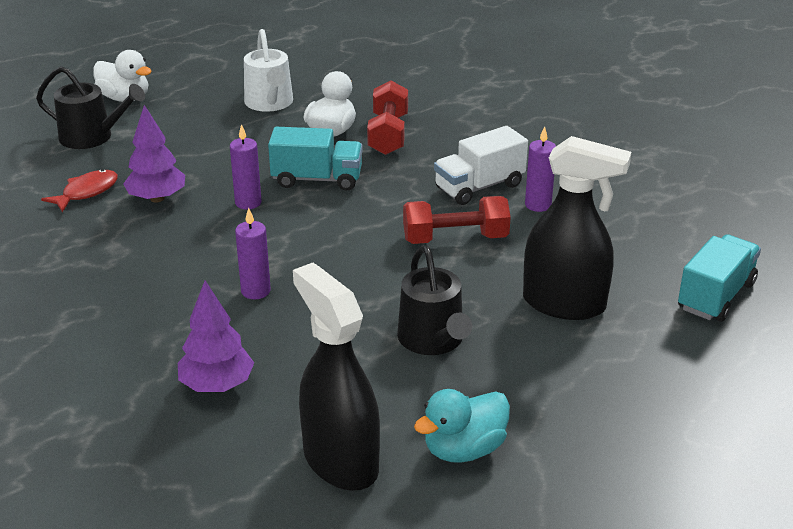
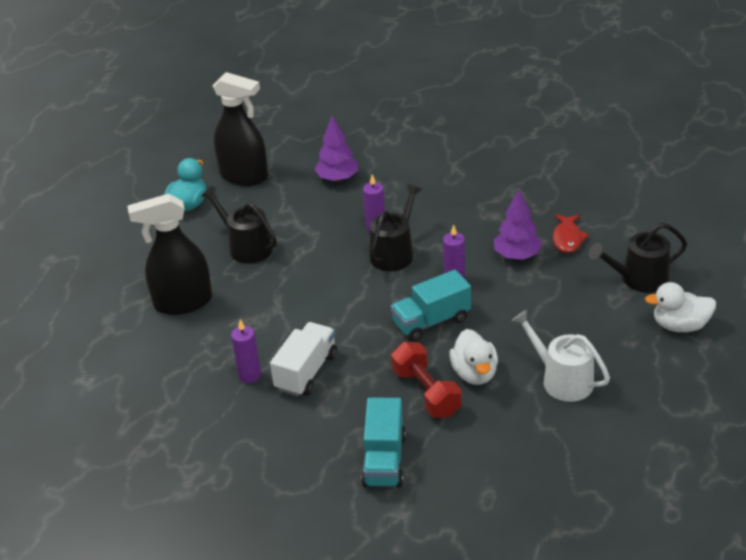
camera: 150 degrees right, 5 degrees up
red dumbbell [403,196,511,244] -> none
turquoise truck [678,234,761,322] -> turquoise truck moved to [361,398,406,487]
none -> black watering can [370,184,422,271]

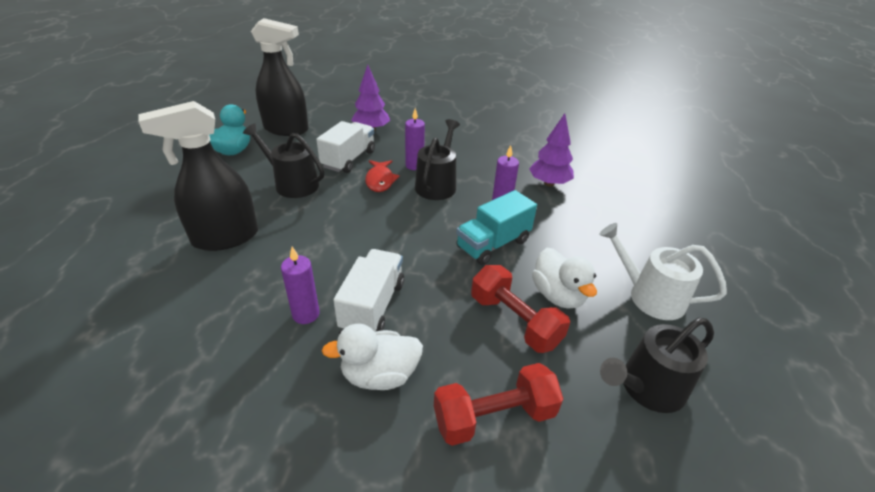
camera: 15 degrees left, 0 degrees up
turquoise truck [361,398,406,487] -> red dumbbell [434,363,563,446]
red fish [552,214,589,253] -> red fish moved to [365,160,400,192]
black watering can [589,223,687,293] -> black watering can moved to [600,317,714,413]
white duck [645,282,716,332] -> white duck moved to [322,324,423,390]
none -> white truck [316,121,375,173]

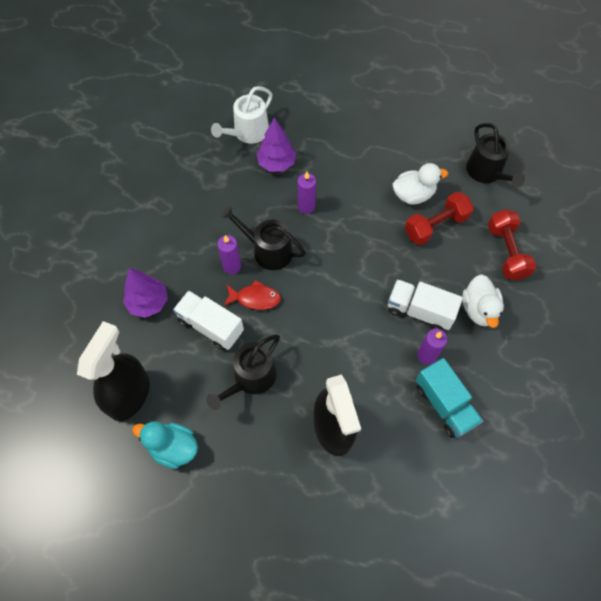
camera: 80 degrees left, 25 degrees up
turquoise truck [456,190,537,265] -> turquoise truck moved to [416,358,483,438]
white watering can [599,223,727,320] -> white watering can moved to [211,86,272,144]

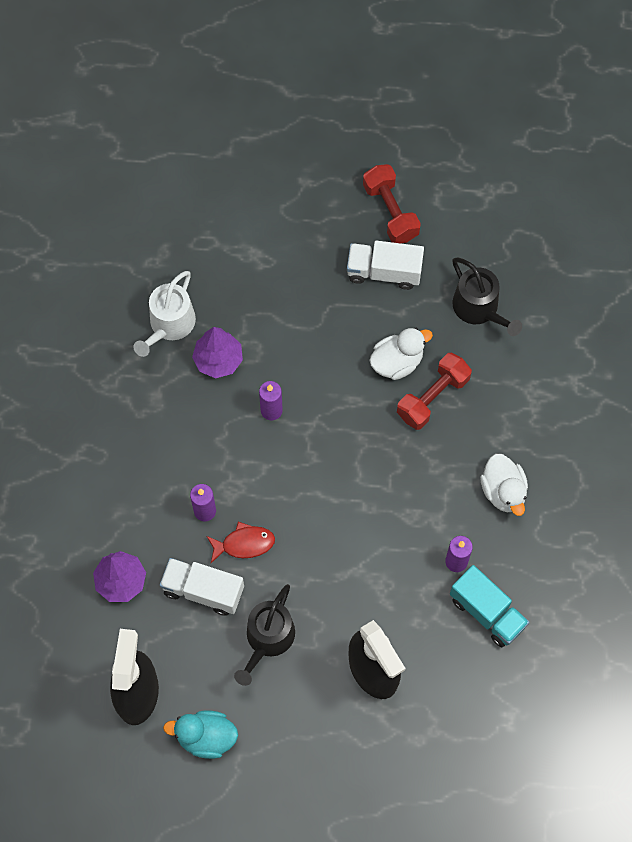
camera: 15 degrees left, 5 degrees up
black watering can [221,206,306,270] -> none
white truck [388,279,463,331] -> white truck moved to [347,241,424,290]
red dumbbell [488,209,536,280] -> red dumbbell moved to [363,164,421,243]

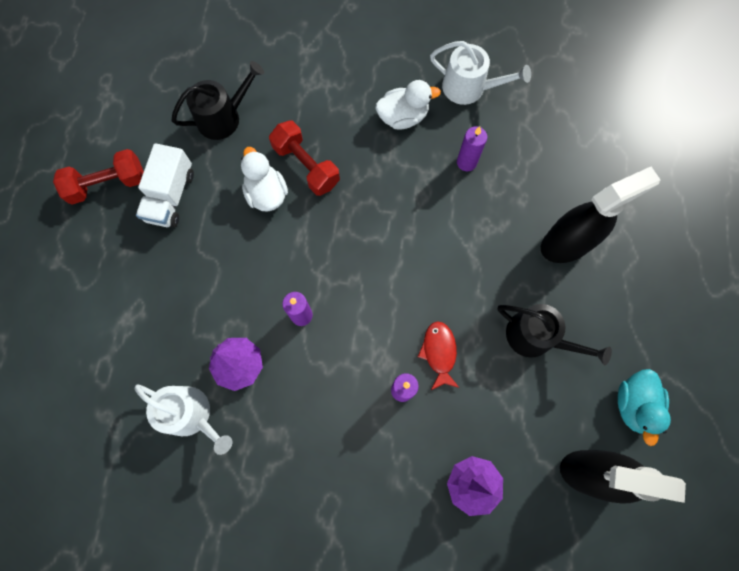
camera: 85 degrees left, 5 degrees up
white truck [160,558,244,616] -> none
turquoise truck [450,565,529,647] -> none
none -> white watering can [430,41,531,105]

